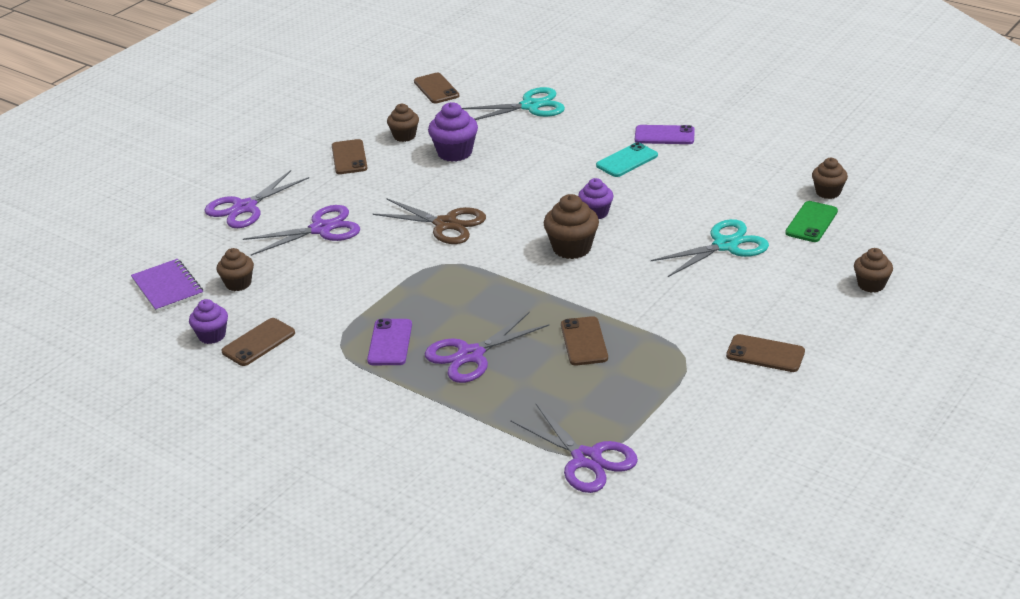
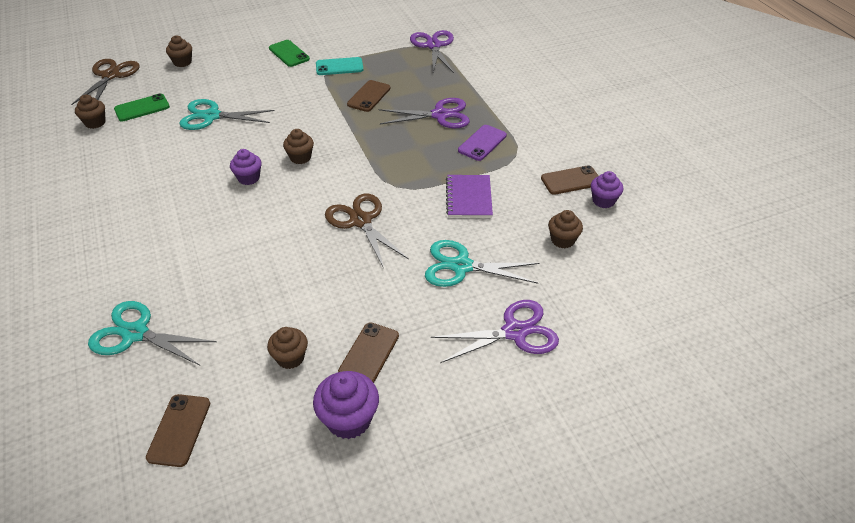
camera: 150 degrees left, 10 degrees up
purple notebook [131,259,203,312] -> purple notebook moved to [446,175,493,218]
purple scissors [243,205,360,256] -> turquoise scissors [425,240,539,287]
purple cupcake [428,102,478,162] -> purple cupcake moved to [313,371,379,439]
brown cupcake [544,194,599,259] -> brown cupcake [283,129,314,164], size x0.66
turquoise phone [596,142,658,177] -> turquoise phone moved to [316,57,363,75]
purple phone [635,125,695,144] -> none
brown phone [726,334,805,372] -> green phone [269,40,310,67]
none -> brown scissors [71,59,140,105]

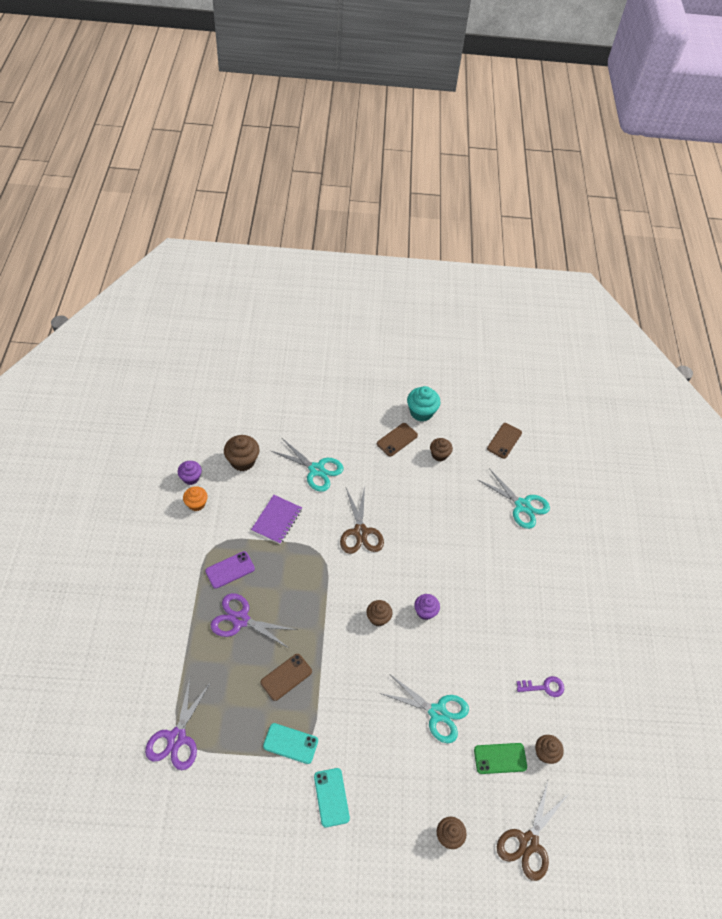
camera: 160 degrees left, 10 degrees up
green phone [269,40,310,67] -> turquoise phone [314,768,350,827]
purple cupcake [313,371,379,439] -> turquoise cupcake [407,386,441,422]
purple scissors [431,300,559,363] -> none
brown phone [541,165,598,195] -> orange cupcake [183,486,208,511]
brown cupcake [548,210,583,248] -> brown cupcake [224,435,260,471], size x1.51
none -> purple key [517,676,564,697]

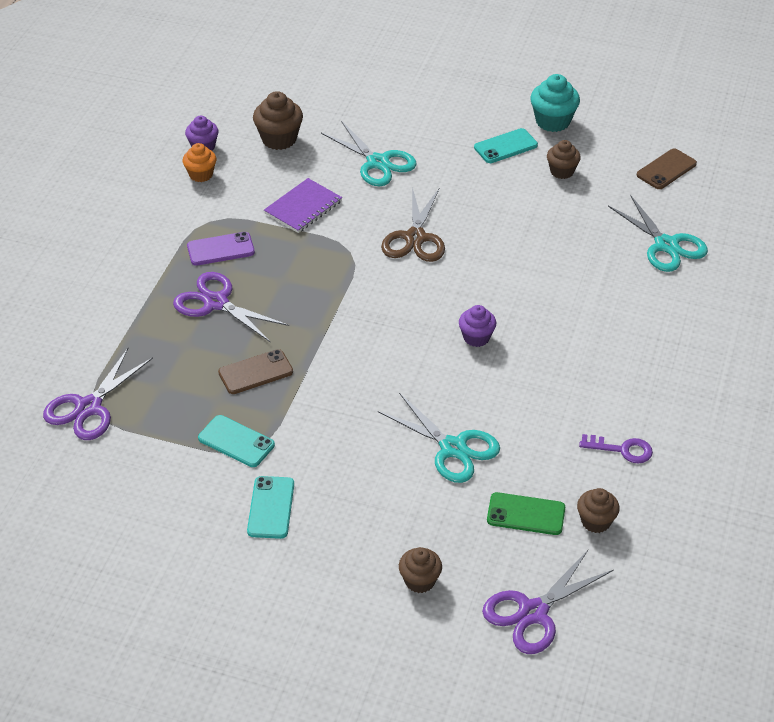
camera: 20 degrees right, 10 degrees down
brown cupcake [366,600,392,627] -> none
brown phone [377,423,418,457] -> turquoise phone [474,128,538,163]
brown scissors [497,781,568,881] -> purple scissors [482,550,614,654]

